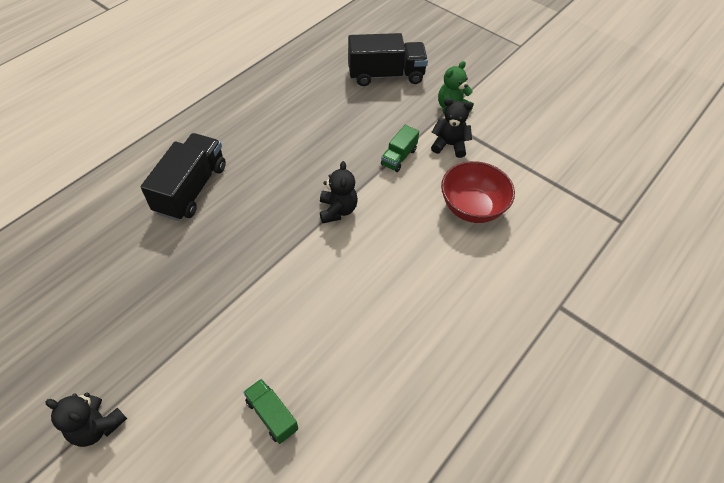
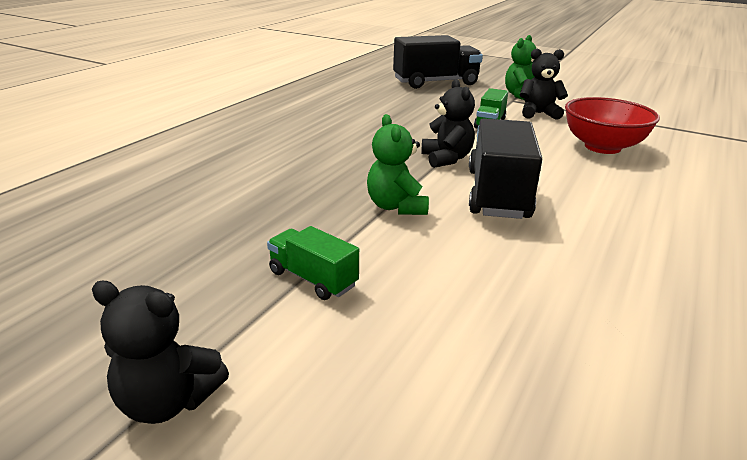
camera: 10 degrees left, 25 degrees down
black truck [141,133,226,221] -> black truck moved to [469,118,542,219]
green truck [243,379,298,444] -> green truck moved to [267,226,359,300]
none -> green teddy bear [367,114,429,215]

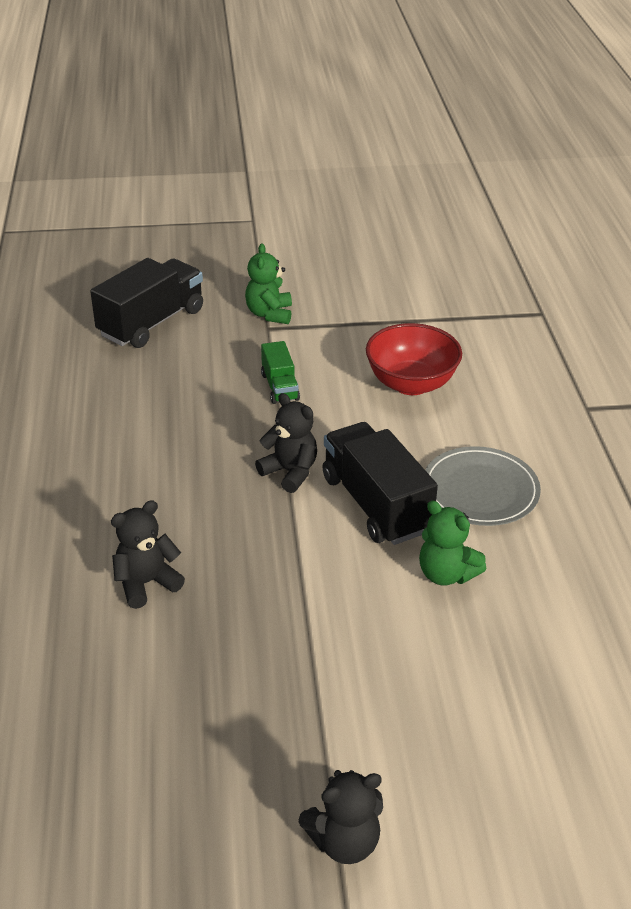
camera: 35 degrees left, 10 degrees up
green truck [267,226,359,300] -> none
green teddy bear [367,114,429,215] -> green teddy bear moved to [419,500,486,586]
black teddy bear [520,49,568,120] -> black teddy bear moved to [111,500,185,609]
none -> grey plate [425,446,541,526]

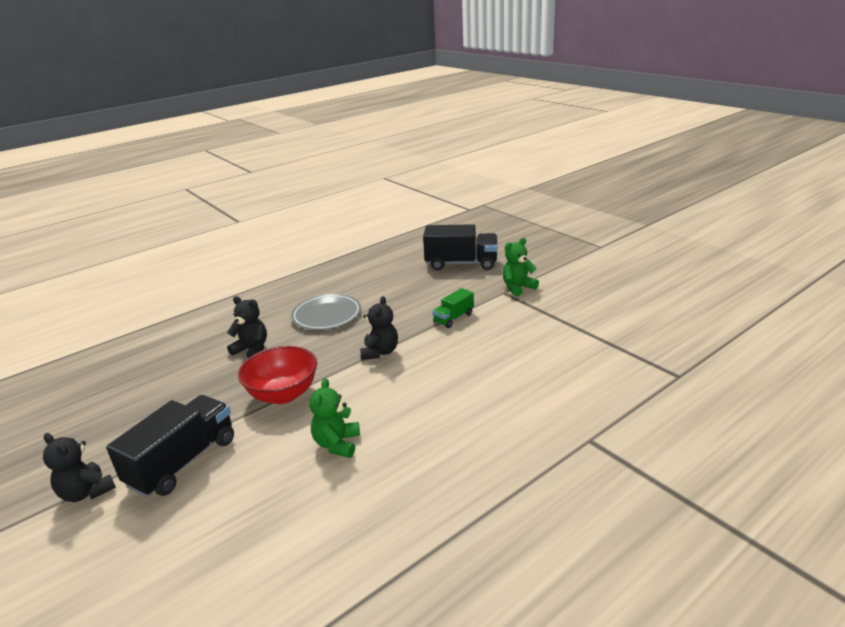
camera: 60 degrees right, 10 degrees down
black truck [322,422,438,545] -> black truck moved to [106,395,234,498]
red bowl [366,323,462,395] -> red bowl moved to [238,346,317,404]
grey plate [425,446,541,526] -> grey plate moved to [291,294,361,330]

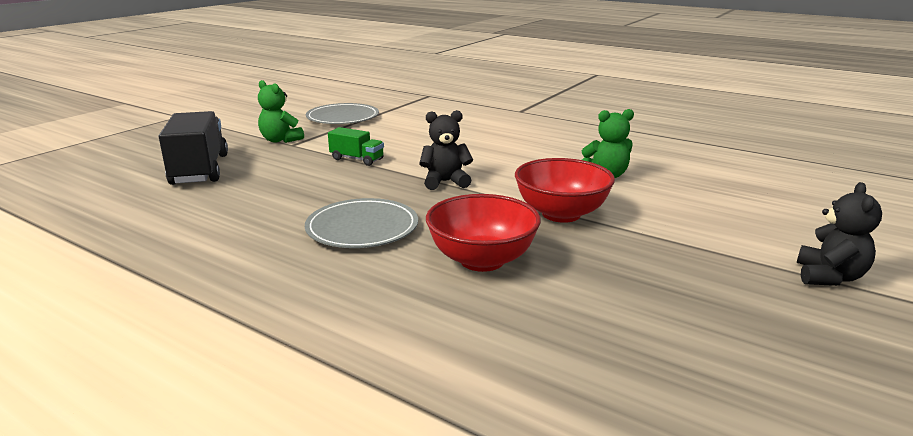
camera: 110 degrees left, 5 degrees down
black truck [106,395,234,498] -> none
black teddy bear [227,296,267,358] -> red bowl [426,194,541,272]
none -> grey plate [306,103,379,124]

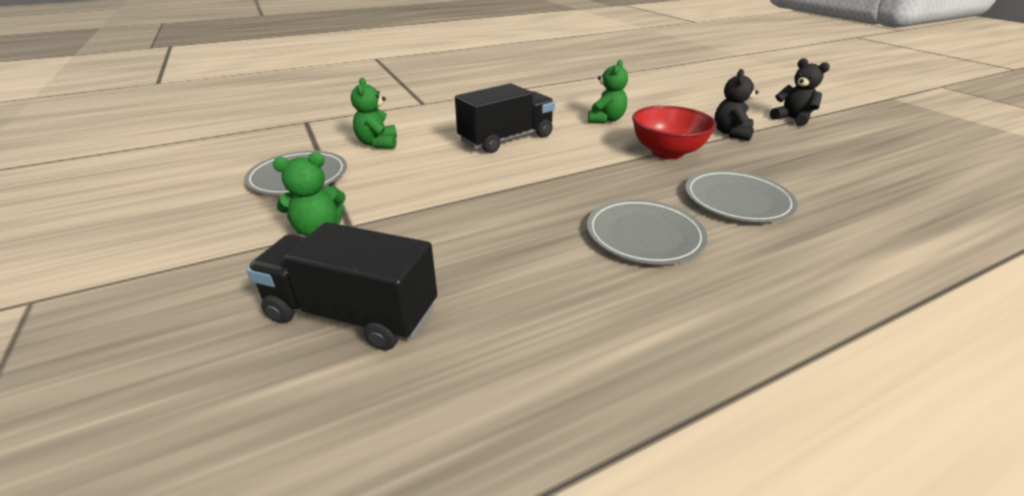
camera: 60 degrees left, 10 degrees up
green truck [328,127,384,166] -> none
black teddy bear [419,110,473,190] -> black teddy bear moved to [714,69,759,141]
red bowl [426,194,541,272] -> grey plate [685,170,798,222]
none -> green teddy bear [351,78,397,149]
none -> black truck [455,83,555,153]

